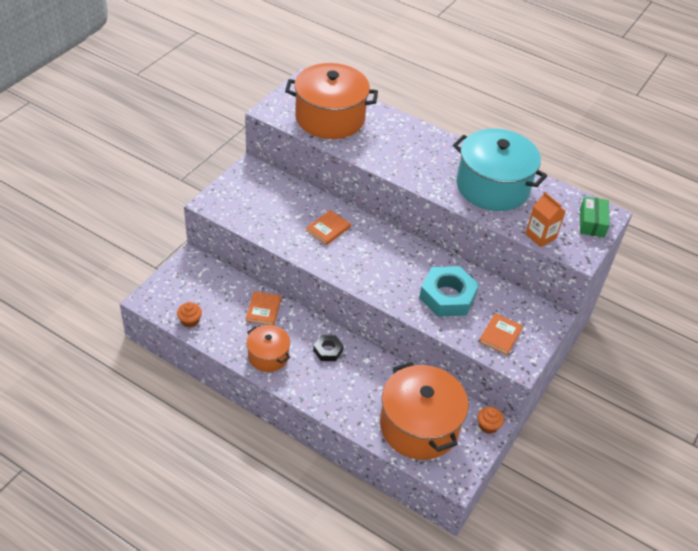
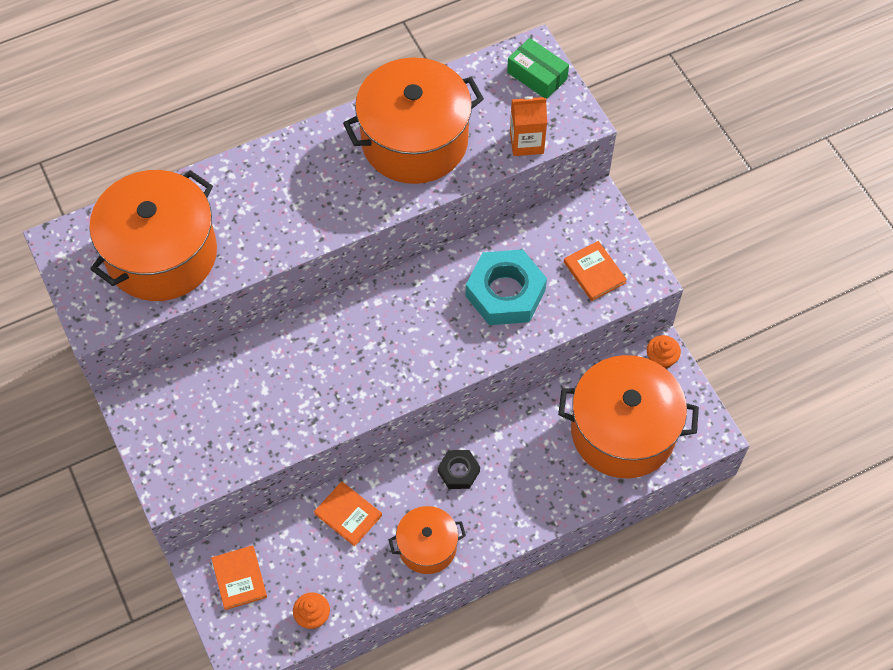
camera: 55 degrees left, 15 degrees up
orange book [306,210,351,245] -> orange book moved to [211,545,267,610]
turquoise pot [453,129,547,211] -> orange pot [343,57,484,184]

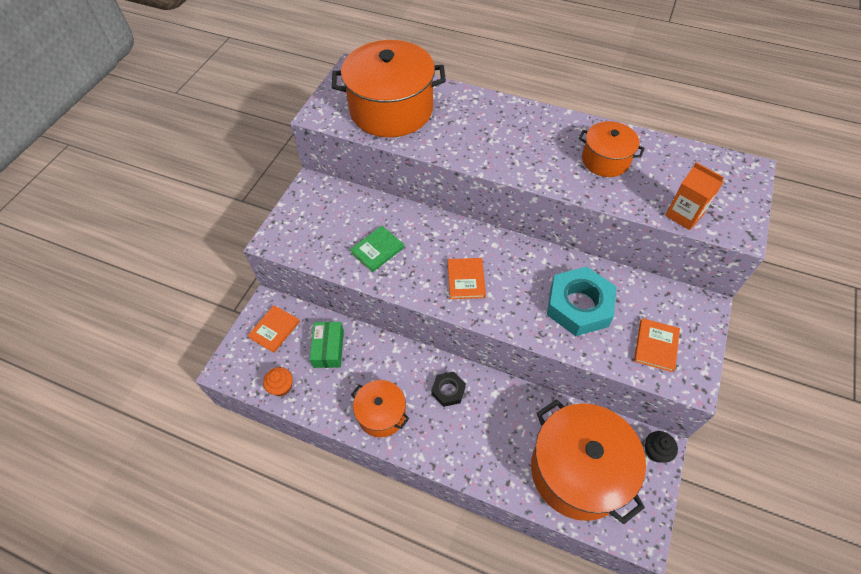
camera: 50 degrees right, 5 degrees down
orange book [314,482,382,546] -> orange book moved to [448,258,486,299]
orange pot [343,57,484,184] -> orange pot [579,121,645,177], size x0.54
green box [507,38,569,99] -> green box moved to [310,322,344,368]
orange cupcake [647,335,681,369] -> black cupcake [645,431,678,463]
none -> green book [350,226,404,272]

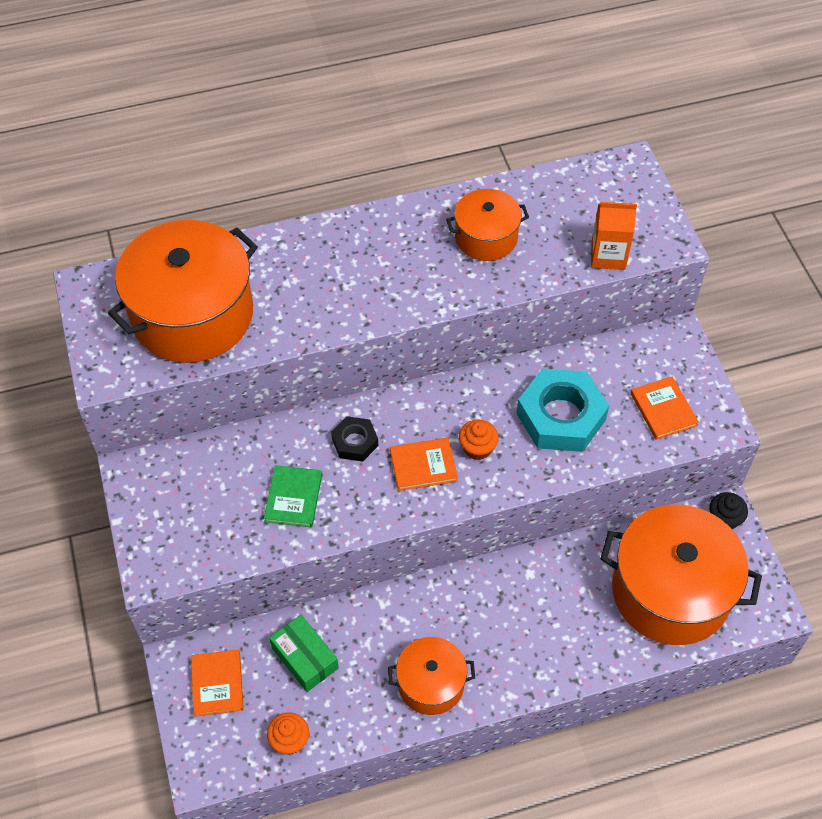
camera: 40 degrees left, 0 degrees up
black nut [431,371,466,407] -> black nut moved to [331,416,378,462]
orange book [448,258,486,299] -> orange book turned 60 degrees counterclockwise [390,438,458,491]
none -> orange cupcake [459,419,499,460]

